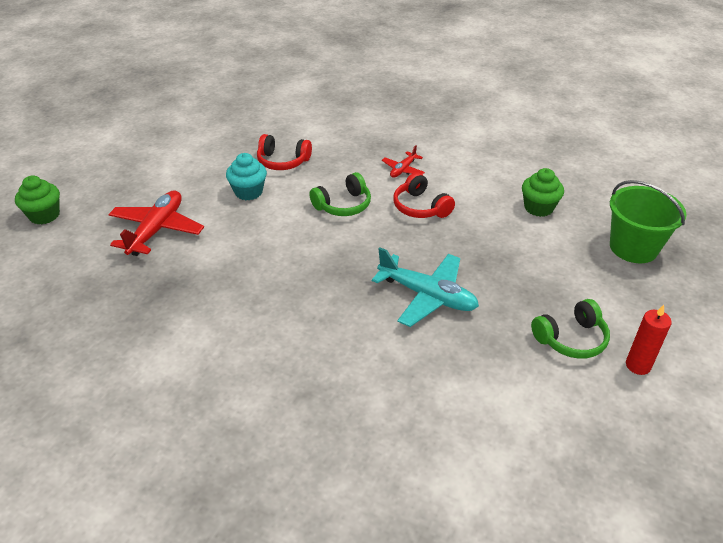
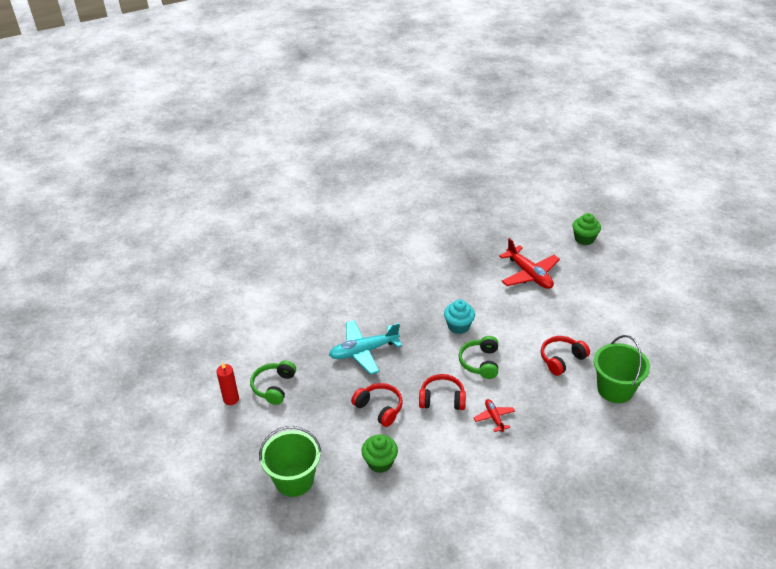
camera: 130 degrees right, 0 degrees up
turquoise cupcake [226,153,267,200] -> turquoise cupcake moved to [444,299,475,334]
none -> red headphones [351,383,403,427]
none -> green bucket [594,335,650,403]

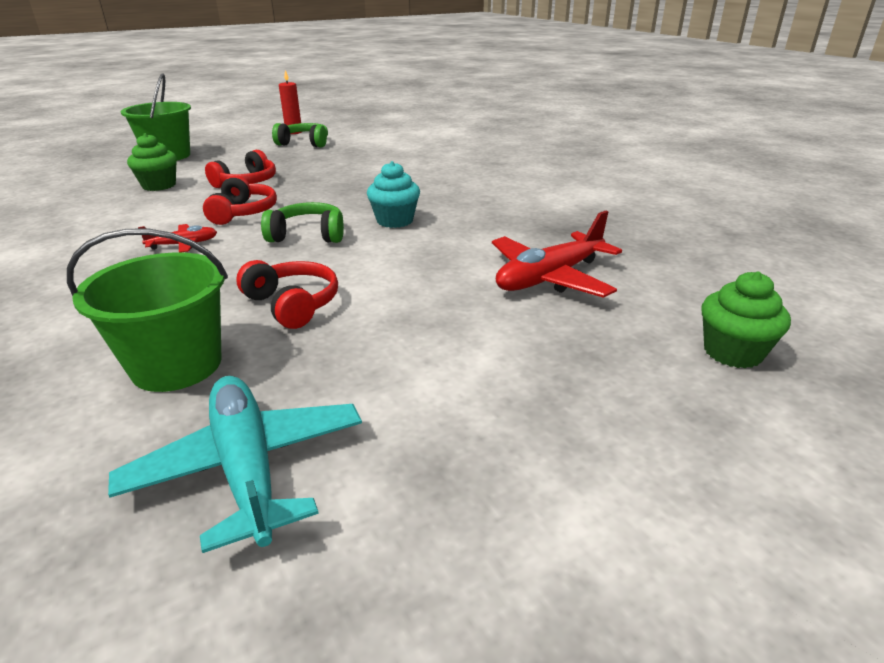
camera: 85 degrees right, 10 degrees down
turquoise plane [329,320,402,375] -> turquoise plane moved to [108,376,362,553]

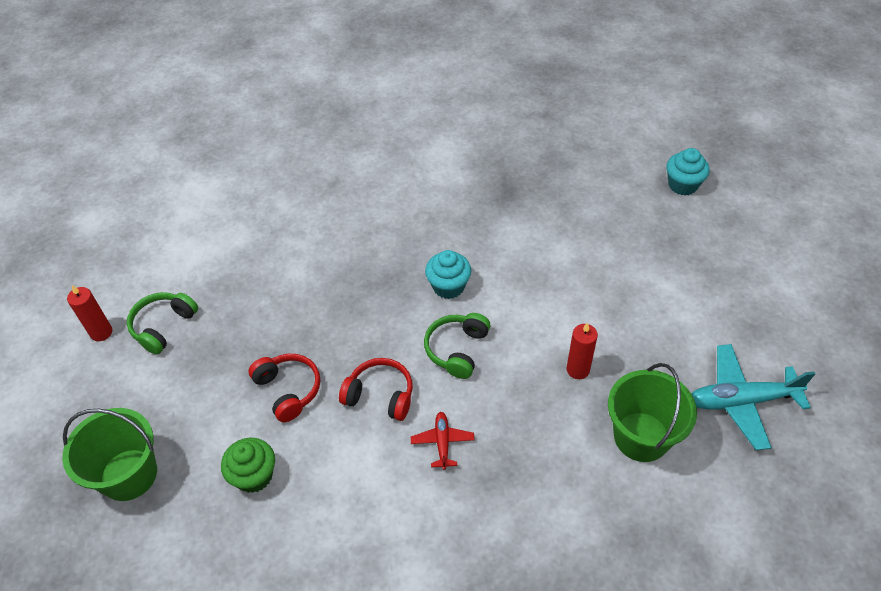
camera: 70 degrees left, 20 degrees up
red headphones [236,260,338,329] -> red candle [567,322,598,379]
red plane [492,210,622,298] -> none
green cupcake [702,271,791,368] -> turquoise cupcake [666,148,710,196]

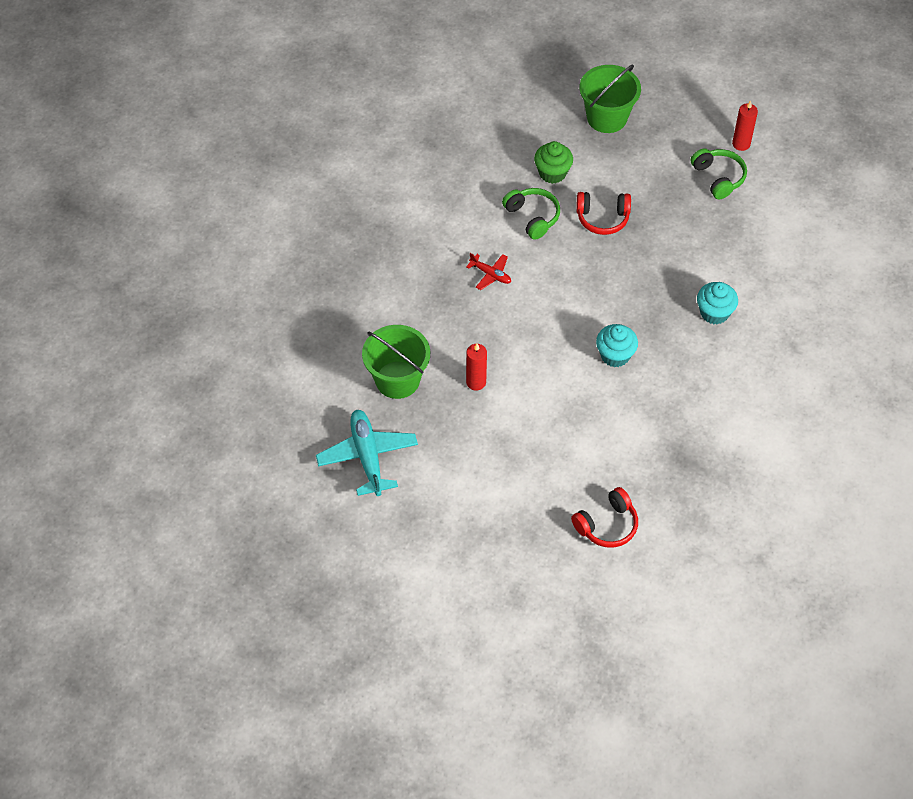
camera: 125 degrees right, 5 degrees up
red headphones [339,358,413,421] -> red headphones moved to [571,487,638,548]
green headphones [424,313,490,379] -> green headphones moved to [502,188,560,240]
turquoise cupcake [666,148,710,196] -> turquoise cupcake moved to [697,282,738,325]
turquoise plane [692,344,815,450] -> turquoise plane turned 45 degrees counterclockwise [316,410,418,496]

